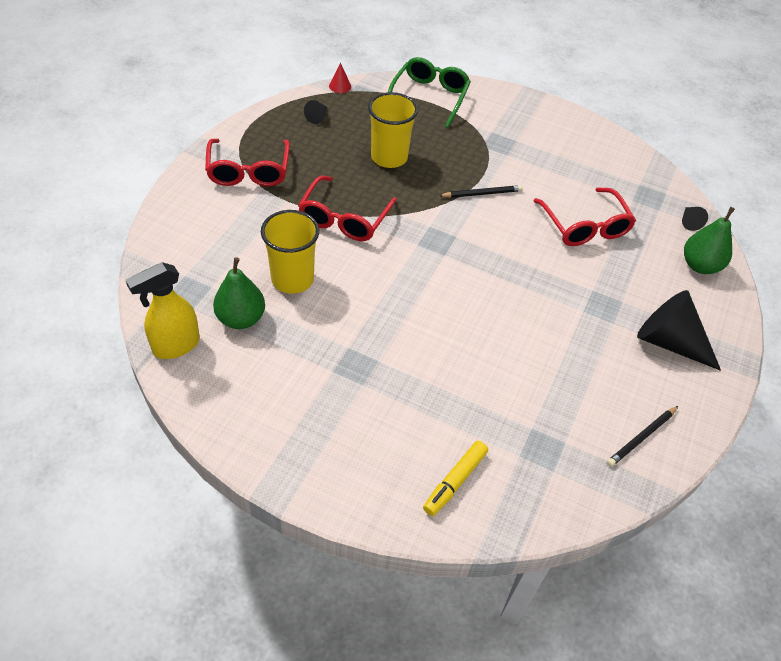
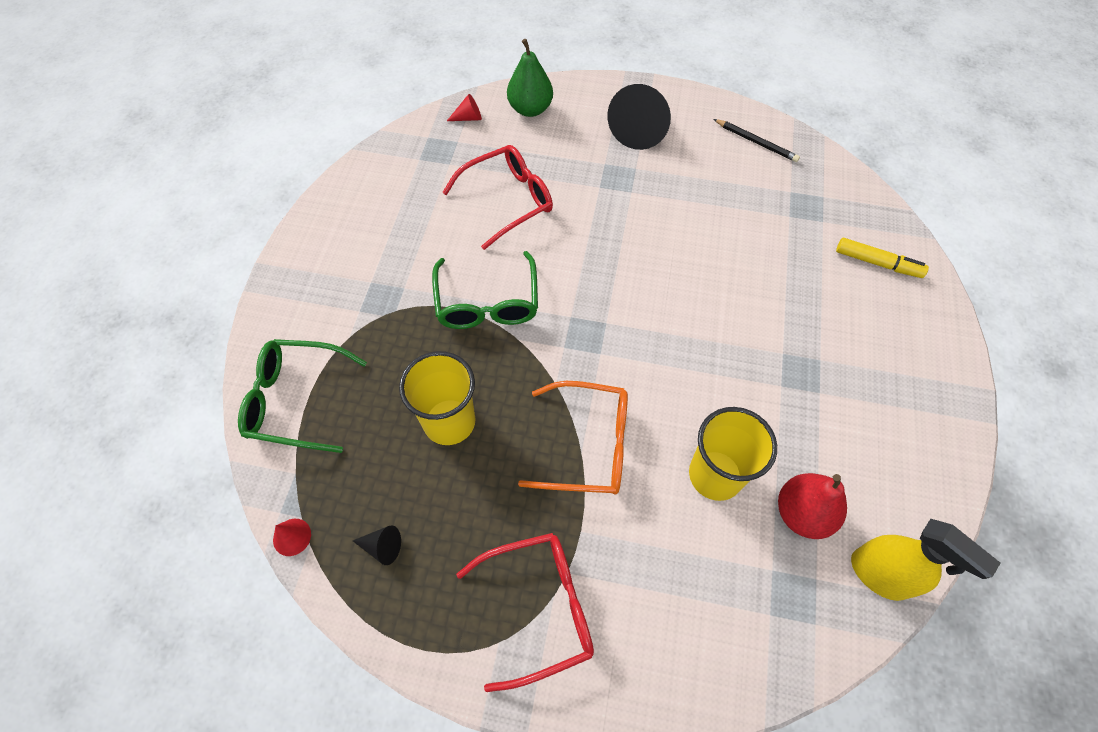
camera: 100 degrees left, 10 degrees up
green pear [213,257,265,329] -> red pear [778,473,847,539]
red glasses [298,176,397,241] -> orange glasses [518,381,628,495]
black pencil [439,185,523,198] -> green glasses [432,251,538,329]
black cone [682,207,708,231] -> red cone [447,94,482,121]

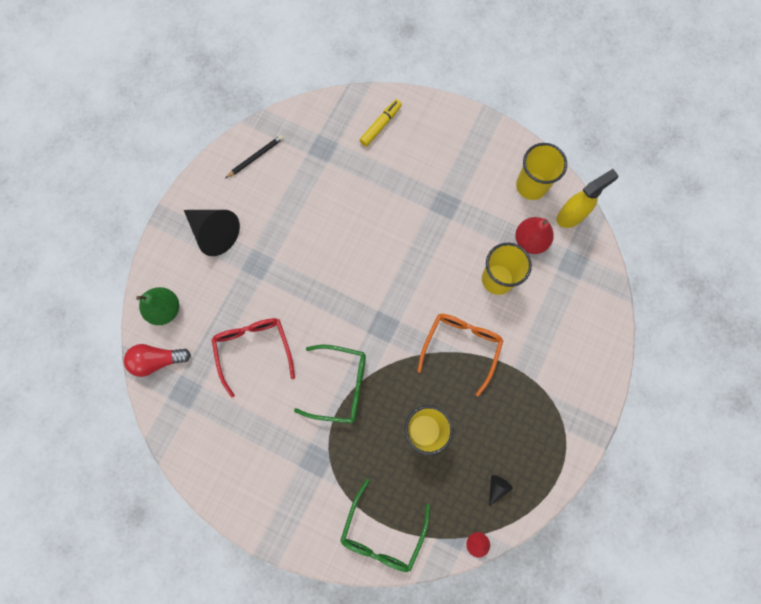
camera: 75 degrees left, 15 degrees up
red cone [447,94,482,121] -> red light bulb [124,344,191,377]
red glasses [456,533,594,692] -> none
none -> yellow cup [516,143,567,200]

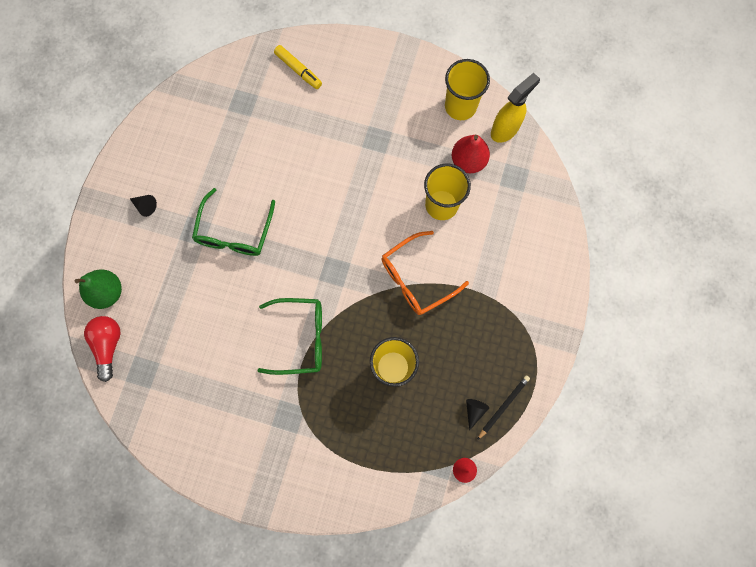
camera: 10 degrees left, 0 degrees up
red light bulb [124,344,191,377] -> red light bulb turned 105 degrees clockwise [84,316,121,382]
black cone [184,210,240,256] -> black cone [130,195,157,217], size x0.44
red glasses [211,318,295,397] -> none
black pencil [225,135,284,178] -> black pencil moved to [477,375,530,440]
green glasses [340,479,430,572] -> green glasses moved to [192,188,275,256]
yellow marker [360,99,402,147] -> yellow marker turned 105 degrees clockwise [274,45,322,89]
orange glasses [417,314,504,396] -> orange glasses turned 135 degrees counterclockwise [382,231,469,315]

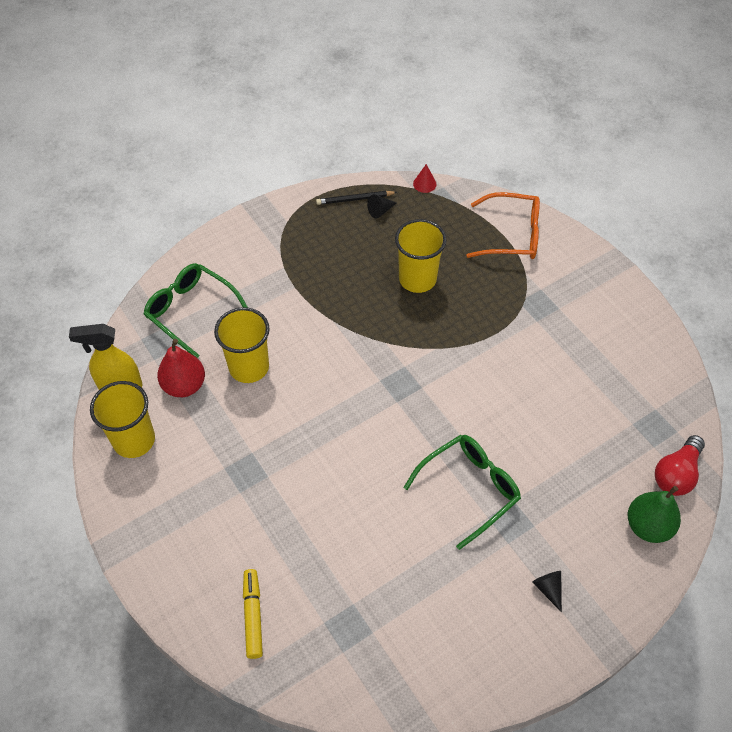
camera: 140 degrees left, 20 degrees down
green glasses [258,298,322,375] -> green glasses moved to [143,263,248,358]
orange glasses [382,231,469,315] -> orange glasses moved to [466,192,540,259]

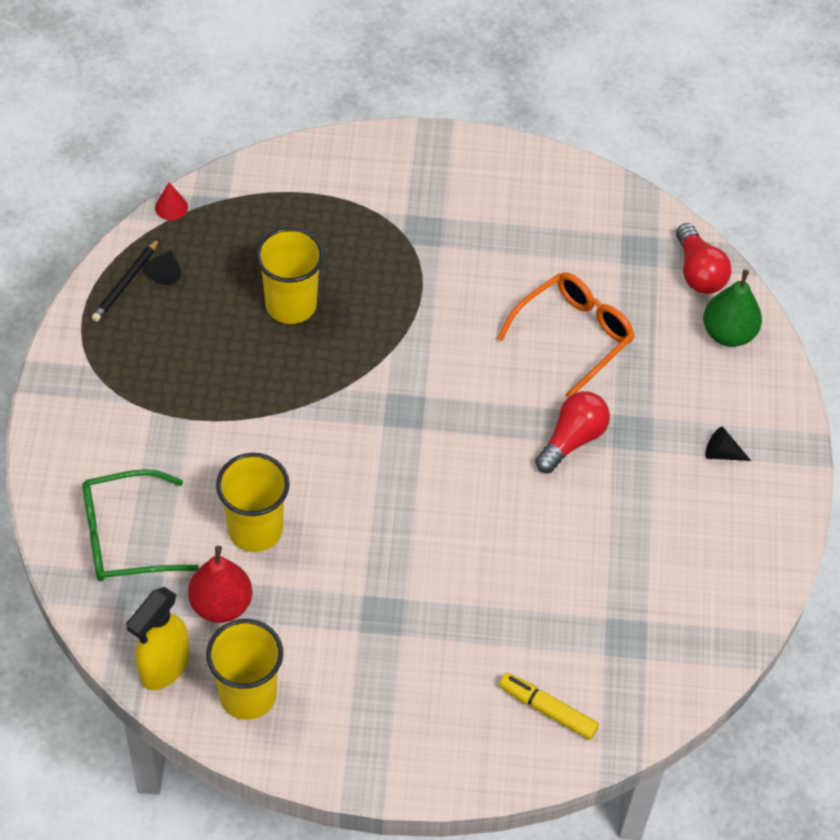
camera: 55 degrees left, 0 degrees up
green glasses [404,435,521,550] -> red light bulb [535,391,610,473]
orange glasses [466,192,540,259] -> orange glasses moved to [497,272,635,398]

